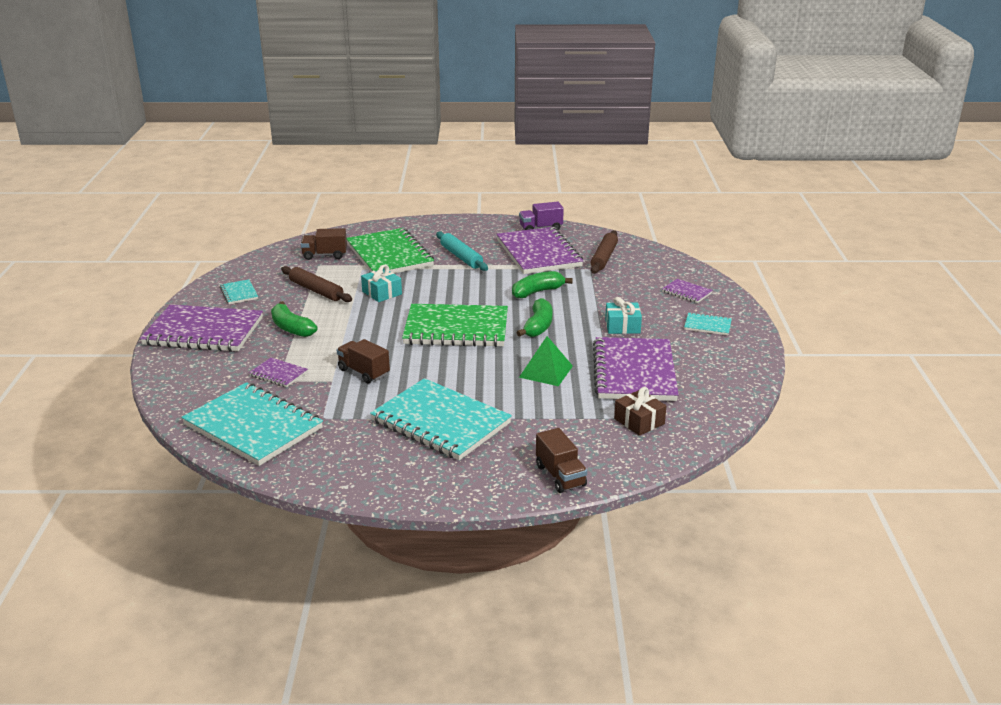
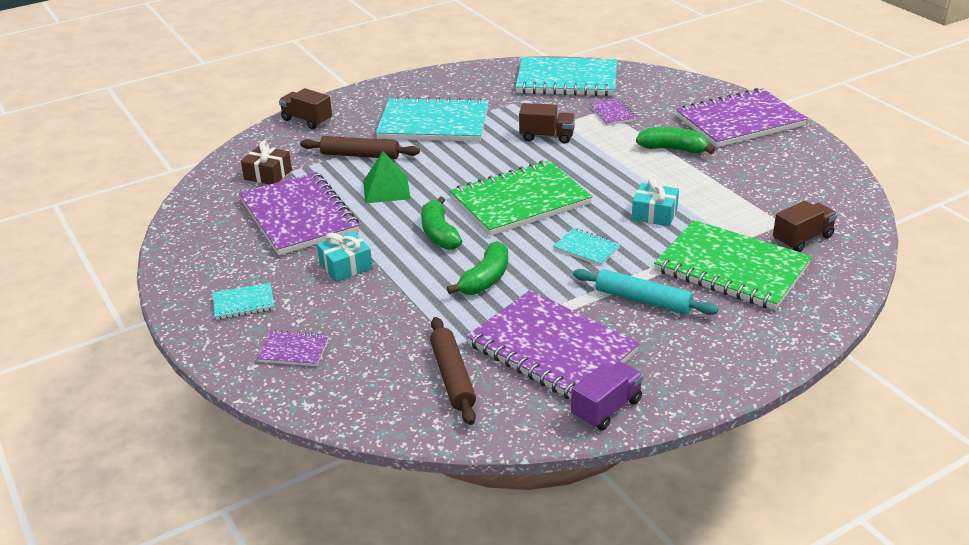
camera: 150 degrees right, 5 degrees up
turquoise notebook [220,279,258,304] -> turquoise notebook moved to [553,228,621,266]
purple notebook [249,358,308,387] -> purple notebook turned 75 degrees clockwise [589,98,637,126]
brown rolling pin [281,266,352,302] -> brown rolling pin moved to [300,136,420,159]

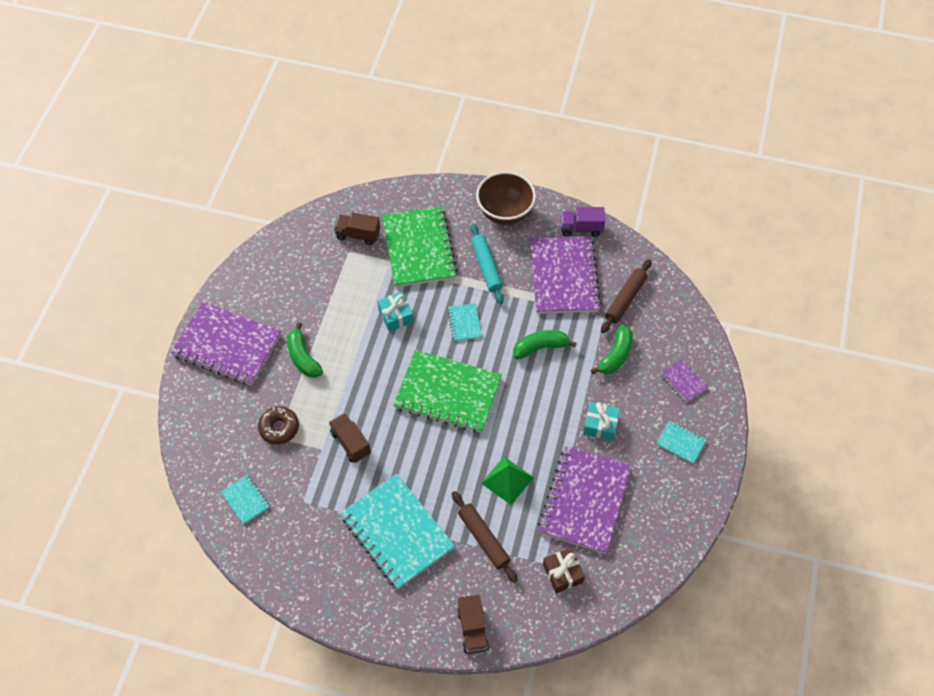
camera: 135 degrees left, 25 degrees up
green banana [421,196,462,249] -> green banana moved to [591,325,633,374]
turquoise notebook [516,57,617,96] -> turquoise notebook [221,475,269,524], size x0.44
purple notebook [589,98,637,126] -> brown donut [258,406,299,444]
none -> brown bowl [476,171,536,225]

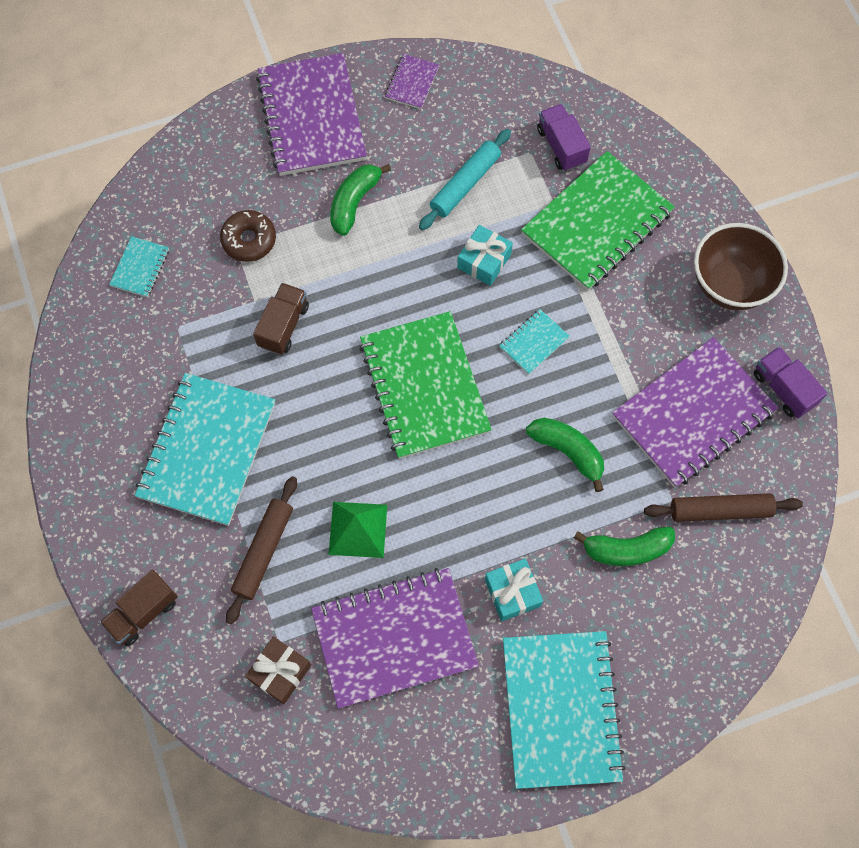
camera: 55 degrees right, 10 degrees up
brown truck [334,213,380,245] -> purple truck [537,104,591,171]
turquoise rolling pin [471,224,504,304] -> turquoise rolling pin moved to [419,129,511,230]
turquoise notebook [656,420,706,464] -> turquoise notebook [503,631,626,789], size x2.26
purple notebook [660,358,708,403] -> purple notebook moved to [385,54,439,109]

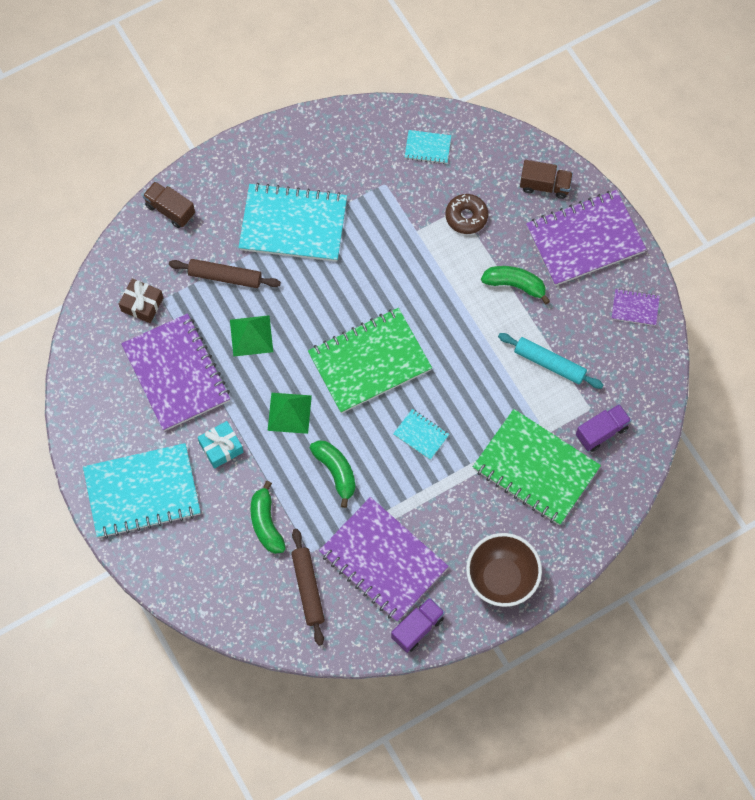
camera: 80 degrees right, 0 degrees up
brown truck [253,283,309,354] -> brown truck moved to [520,160,573,199]
turquoise gift [457,225,513,286] -> none
green banana [526,418,604,492] -> green banana turned 60 degrees counterclockwise [310,440,356,508]
none -> green pyramid [268,393,312,434]

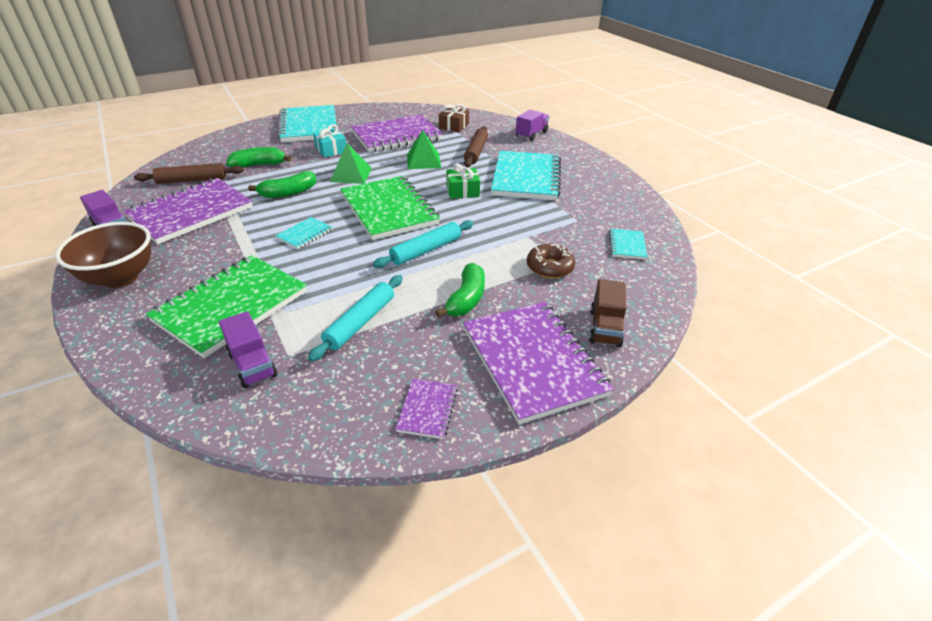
camera: 90 degrees right, 30 degrees down
brown truck [143,181,195,228] -> purple truck [516,110,549,141]
none -> turquoise rolling pin [373,220,474,268]
none -> green gift [446,163,480,199]

